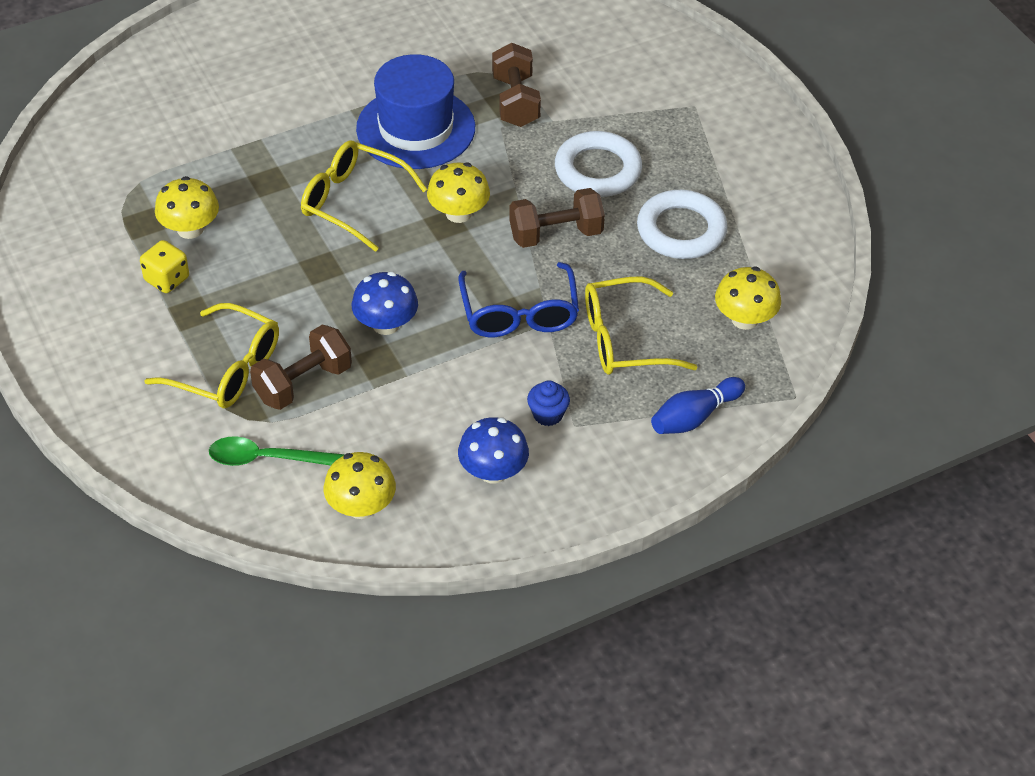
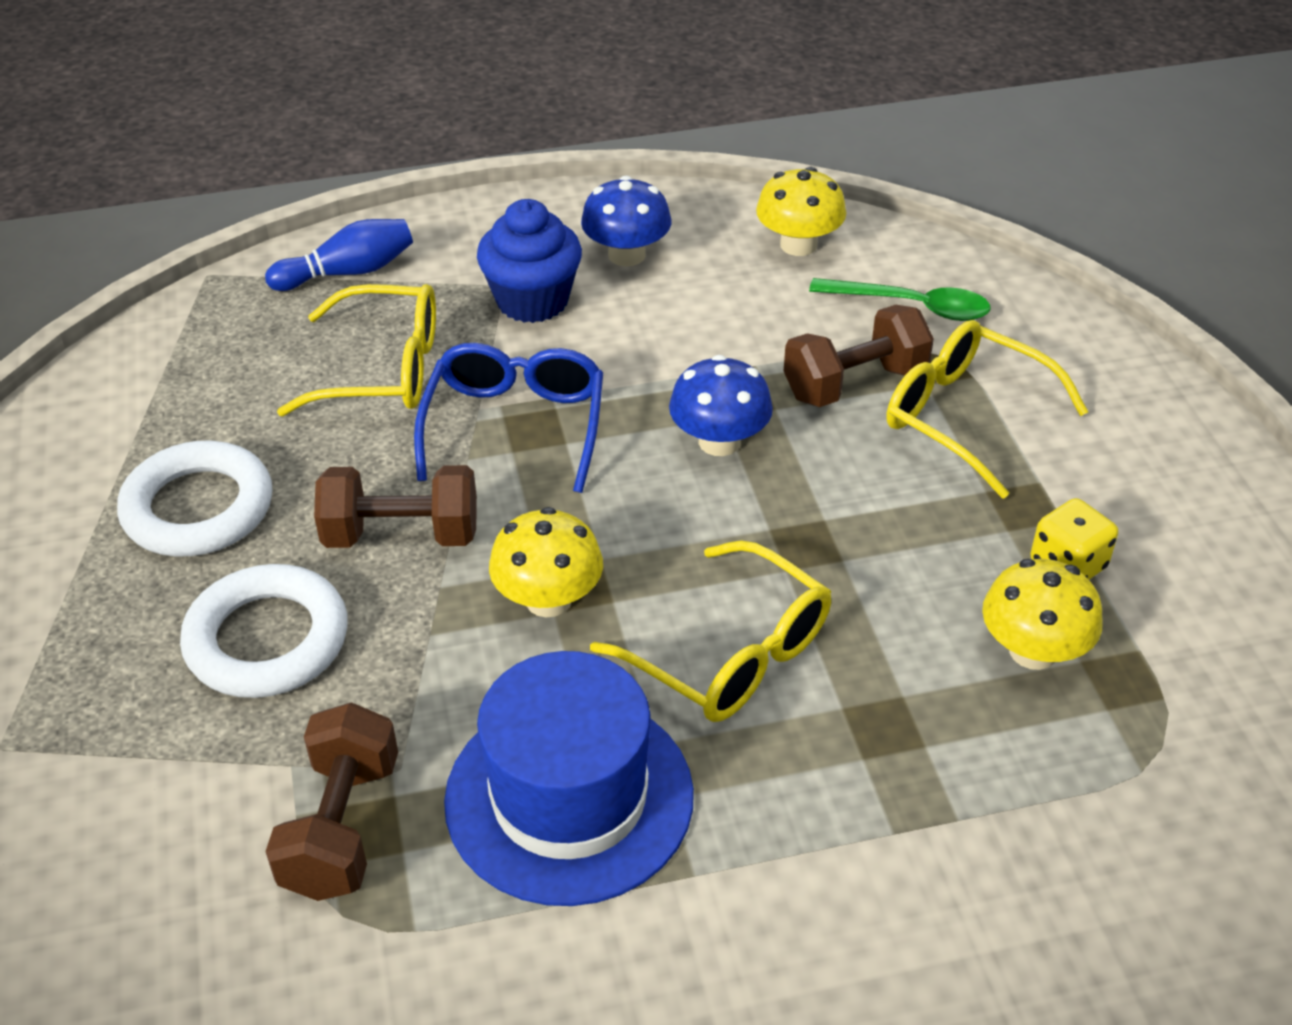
camera: 165 degrees left, 5 degrees down
blue cupcake [527,380,570,426] -> blue cupcake [477,199,582,323], size x1.80
yellow mushroom [715,267,781,330] -> none

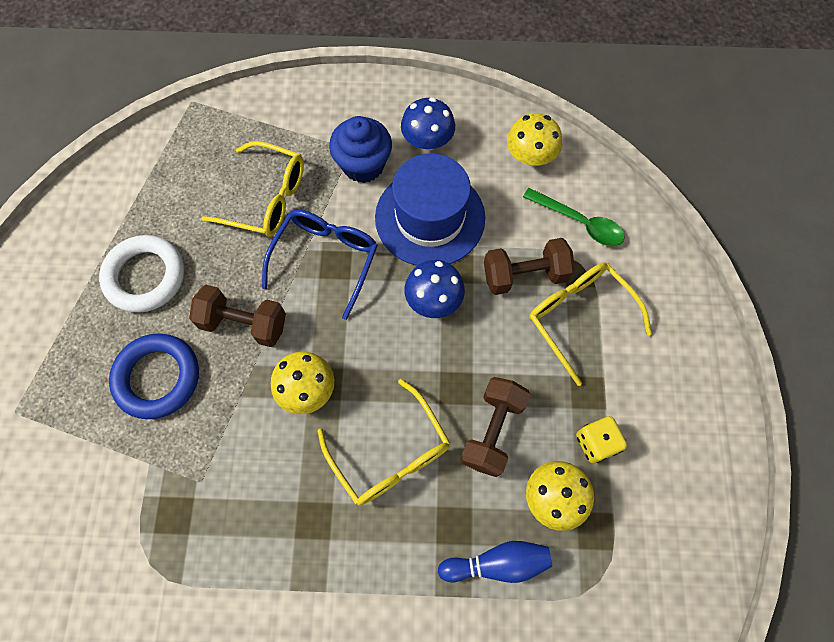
camera: 15 degrees right, 25 degrees up
white ring [180,564,348,698] -> blue ring [109,333,199,419]
blue bowling pin [265,219,413,291] -> blue bowling pin moved to [438,541,552,583]
brown dumbbell [265,702,398,901] -> brown dumbbell moved to [460,377,531,477]
blue hat [444,651,694,906] -> blue hat moved to [375,153,485,266]

